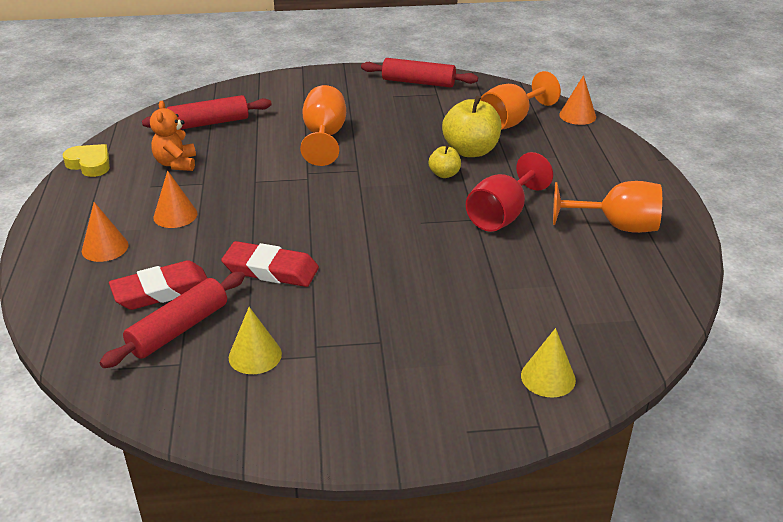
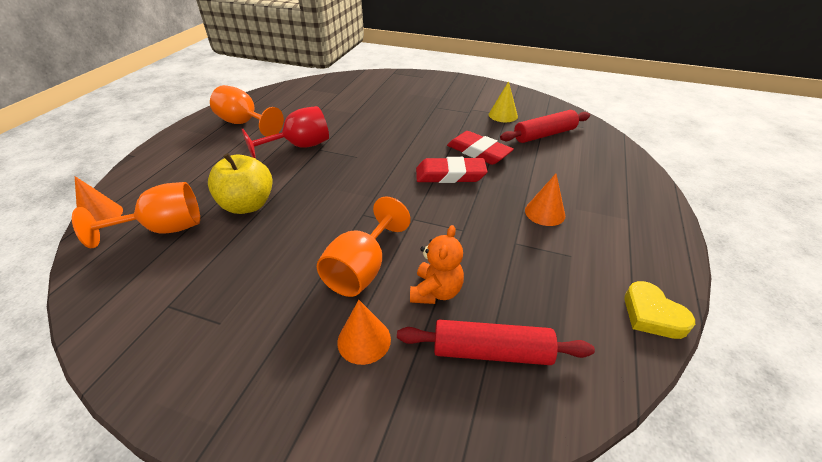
camera: 155 degrees left, 5 degrees up
orange cone [82,202,129,262] -> orange cone moved to [337,300,391,365]
red eraser [109,260,207,310] -> red eraser moved to [416,157,488,183]
orange teddy bear [150,101,196,171] -> orange teddy bear moved to [410,225,464,304]
red rolling pin [361,58,478,87] -> none
yellow apple [428,145,461,178] -> none
yellow cone [521,328,576,398] -> none

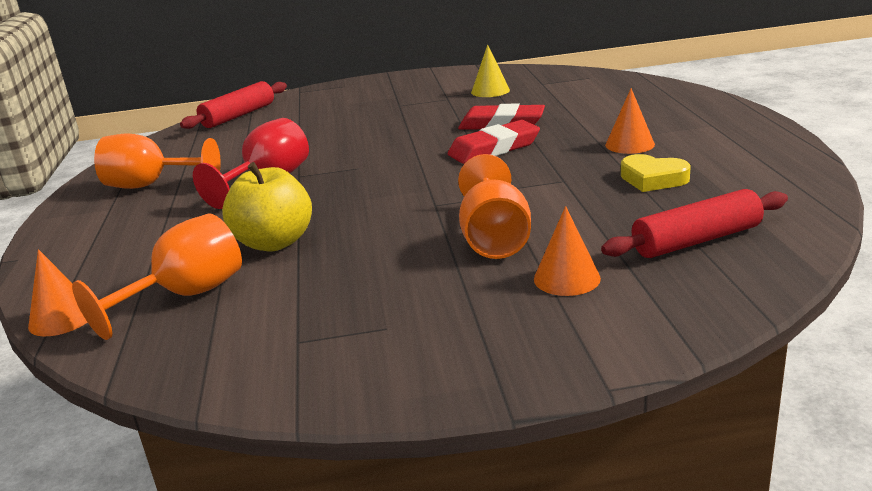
camera: 25 degrees left, 15 degrees down
orange teddy bear [410,225,464,304] -> none
red rolling pin [500,110,590,143] -> red rolling pin moved to [180,81,287,129]
yellow heart [624,281,695,339] -> yellow heart moved to [621,154,691,192]

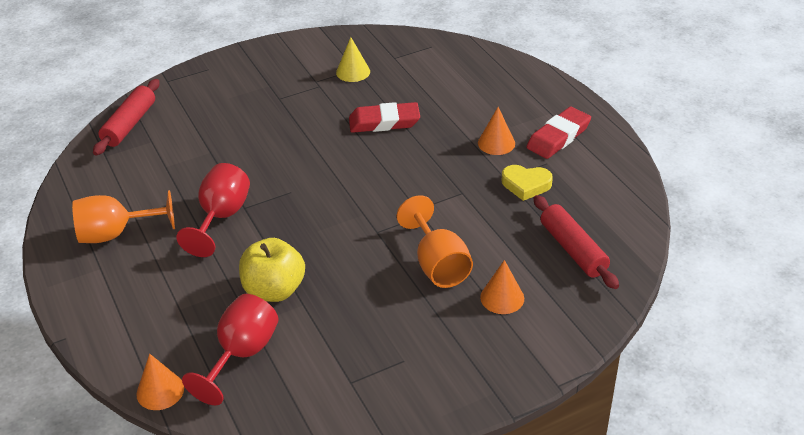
camera: 20 degrees left, 15 degrees up
orange goblet [72,214,242,340] -> red goblet [182,294,279,405]
red eraser [447,120,540,164] -> red eraser moved to [526,107,591,159]
red rolling pin [601,189,788,258] -> red rolling pin turned 75 degrees counterclockwise [534,195,619,289]

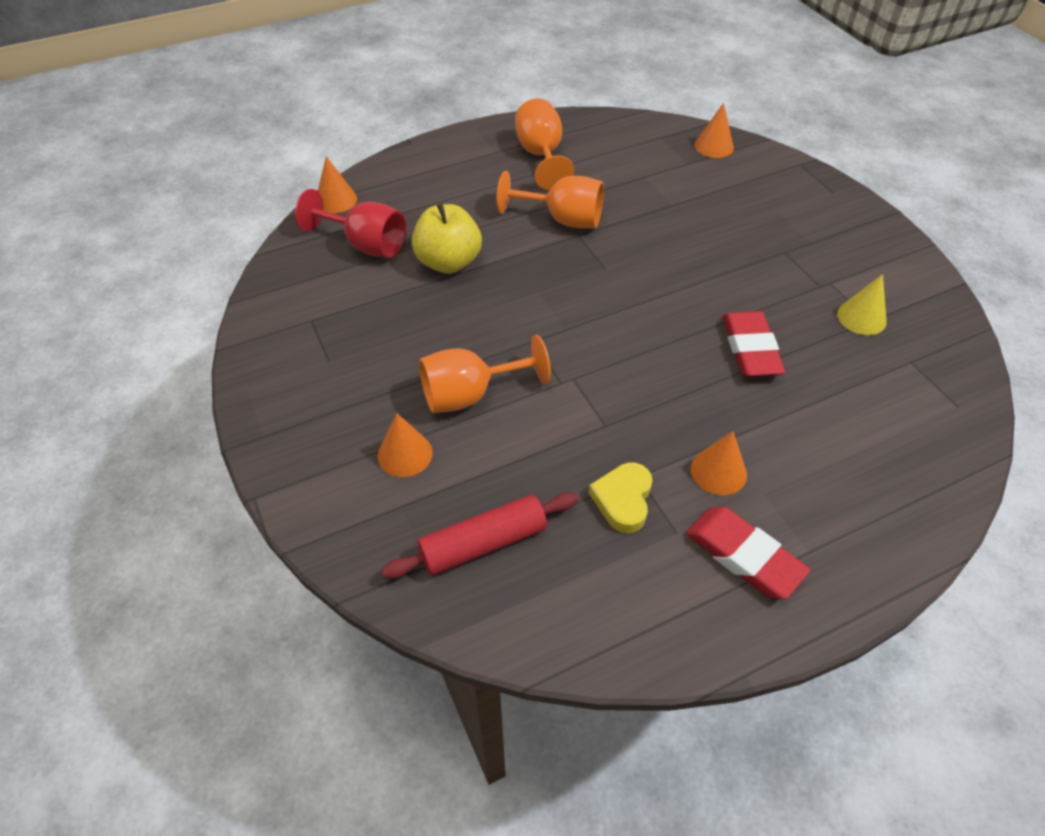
camera: 90 degrees right, 10 degrees up
red rolling pin [93,79,160,155] -> orange cone [695,103,734,158]
red goblet [176,163,250,257] -> orange goblet [497,171,604,228]

